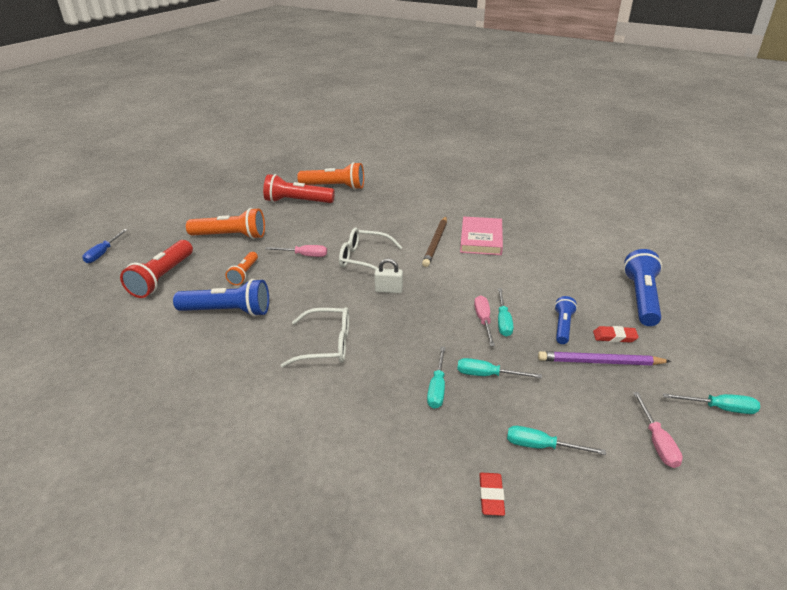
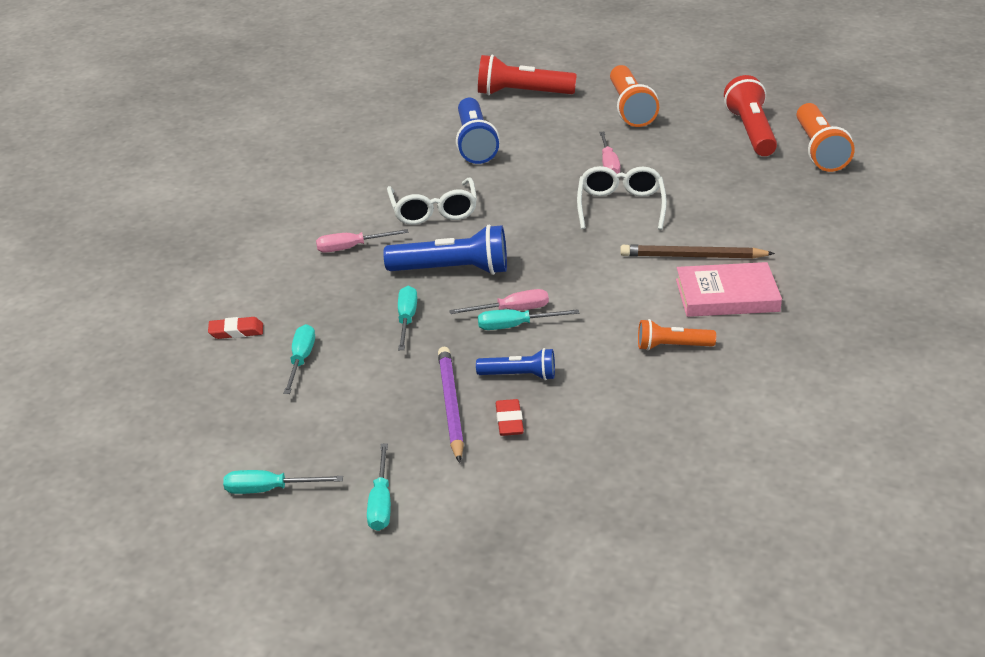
camera: 80 degrees right, 0 degrees up
blue screwdriver [83,229,128,263] -> none
orange flashlight [225,252,258,285] -> orange flashlight moved to [638,319,716,351]
white padlock [374,258,403,294] -> none
turquoise screwdriver [427,346,446,409] -> turquoise screwdriver moved to [223,470,343,494]
blue flashlight [623,249,662,326] -> blue flashlight moved to [383,225,507,275]
pink screwdriver [633,392,683,468] -> pink screwdriver moved to [316,229,409,253]

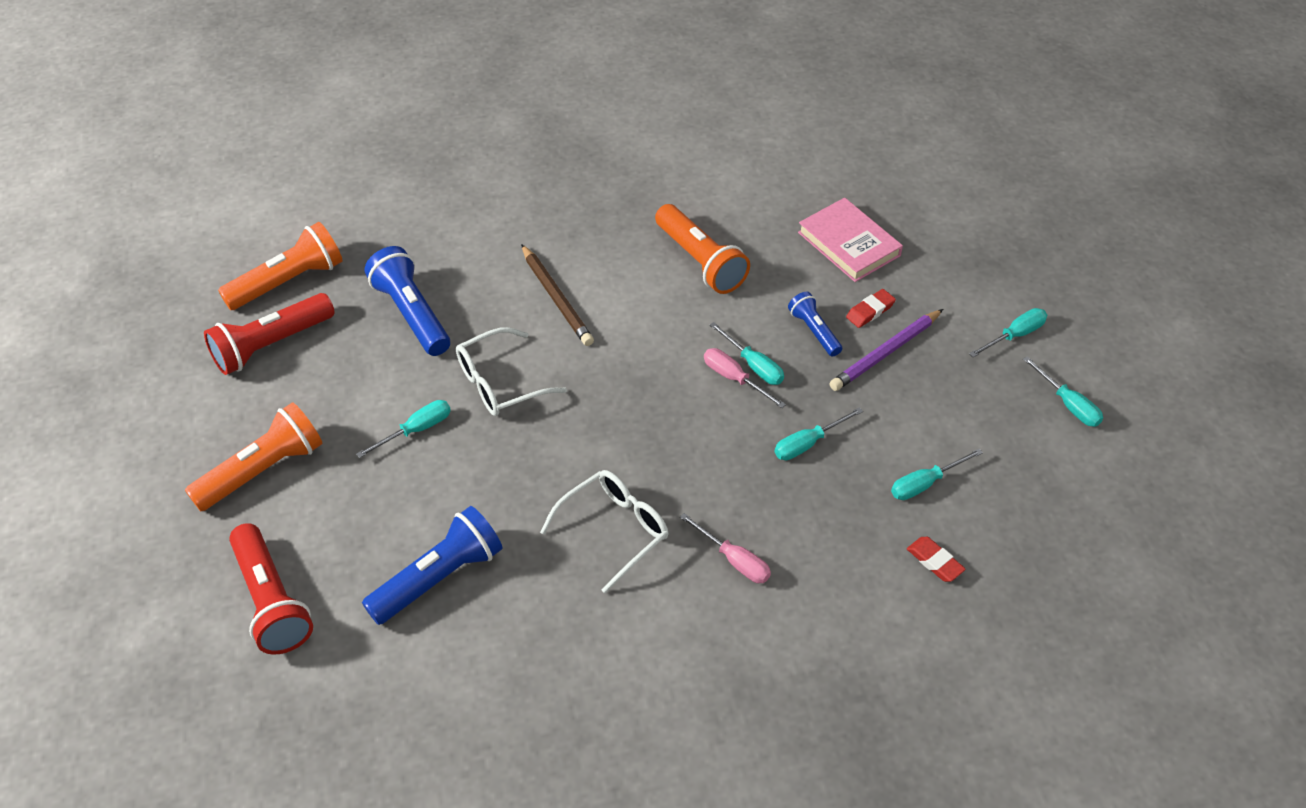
camera: 125 degrees left, 15 degrees up
blue flashlight [383,225,507,275] -> blue flashlight moved to [365,246,450,356]
pink screwdriver [599,132,620,174] -> turquoise screwdriver [356,400,451,458]
orange flashlight [638,319,716,351] -> orange flashlight [655,204,750,294], size x1.74
pink book [676,262,782,317] -> pink book moved to [798,198,903,282]

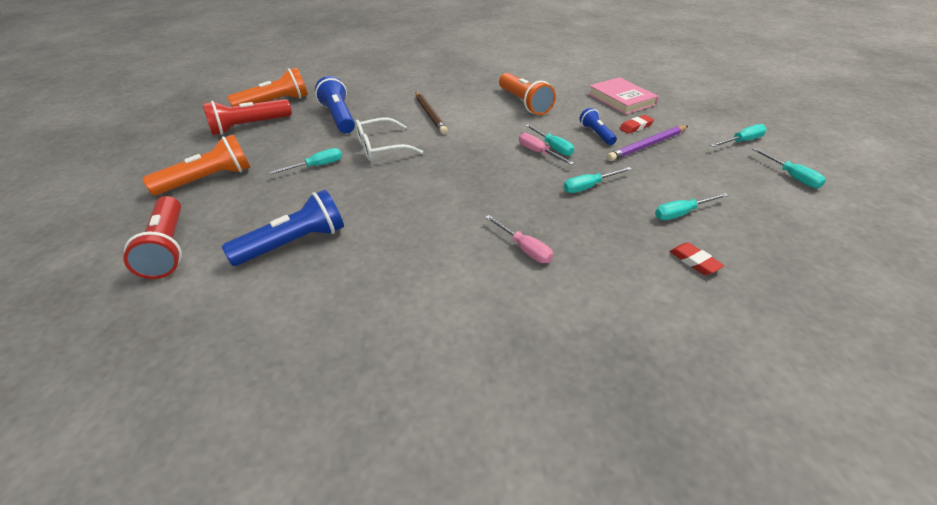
camera: 10 degrees right, 10 degrees down
white glasses [540,470,669,593] -> none

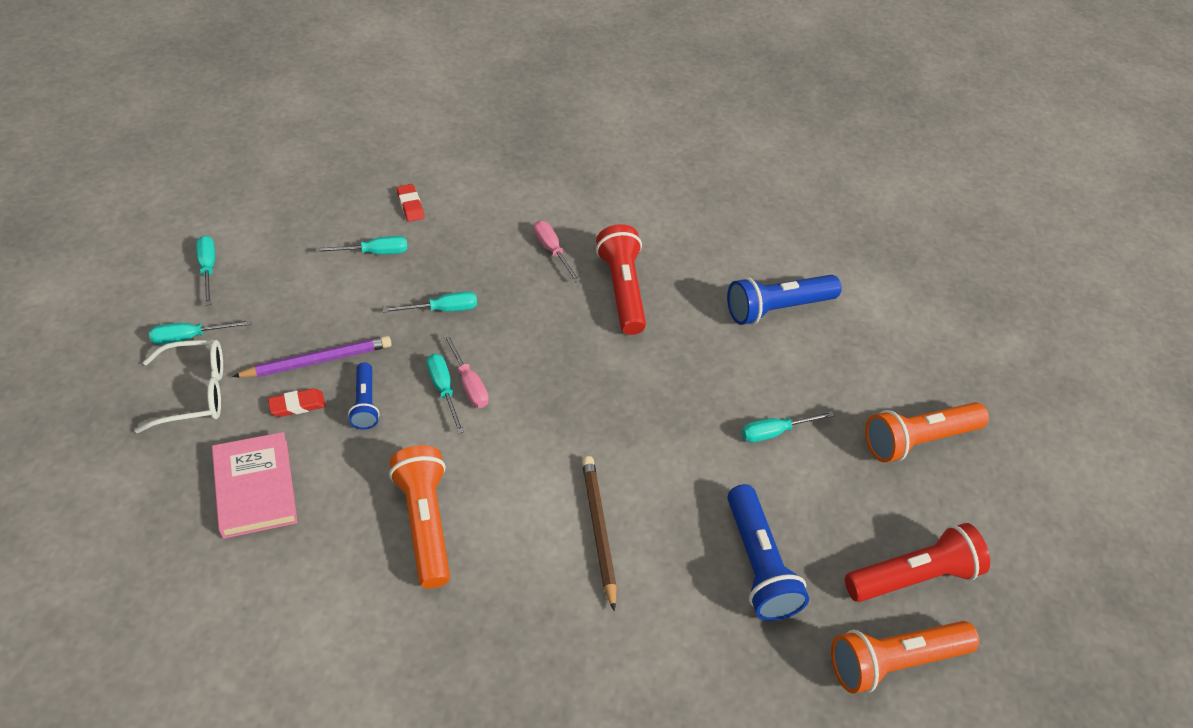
camera: 175 degrees left, 10 degrees up
red flashlight [123,196,182,279] -> red flashlight moved to [596,224,646,335]
white glasses [355,117,423,161] -> white glasses moved to [135,340,223,433]

